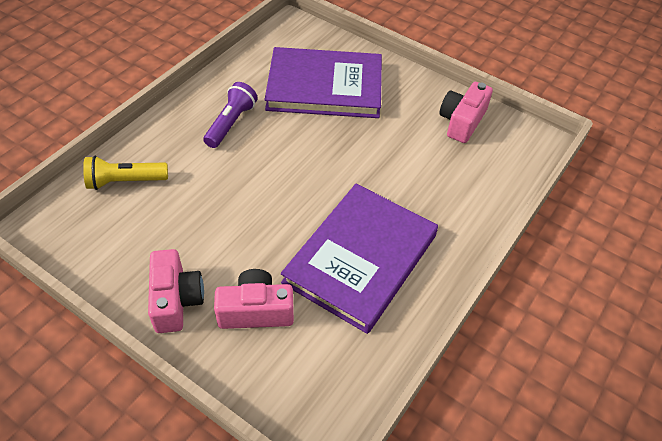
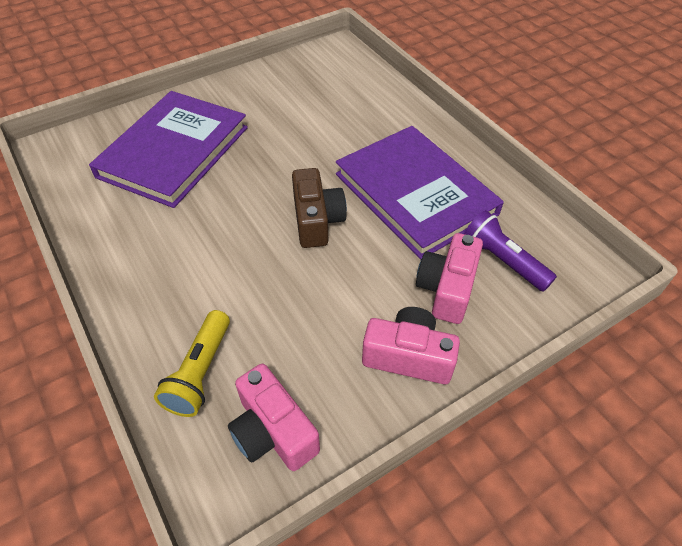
camera: 65 degrees left, 0 degrees up
purple flashlight [203,82,258,148] -> purple flashlight moved to [464,210,557,292]
pink camera [440,82,493,143] -> pink camera moved to [228,364,320,471]
none -> brown camera [292,168,347,248]

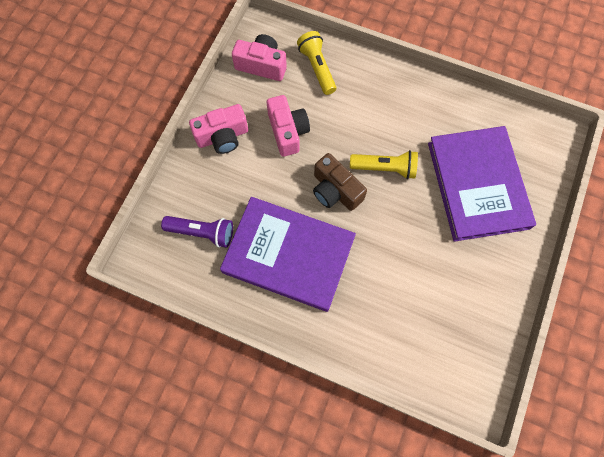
camera: 145 degrees right, 20 degrees up
pink camera [416,233,483,324] -> pink camera moved to [267,95,310,157]
none -> yellow flashlight [350,150,418,179]

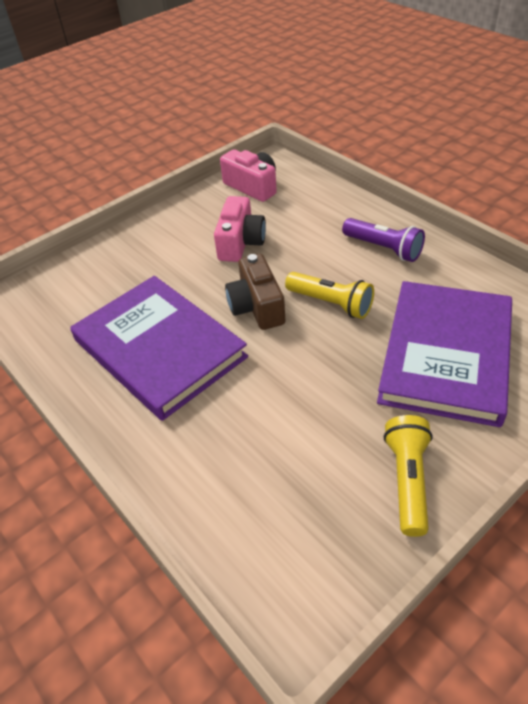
camera: 30 degrees right, 25 degrees down
purple flashlight [161,216,233,248] -> purple flashlight moved to [342,218,425,262]
pink camera [189,104,248,154] -> none
yellow flashlight [297,31,336,95] -> yellow flashlight moved to [384,415,433,537]

